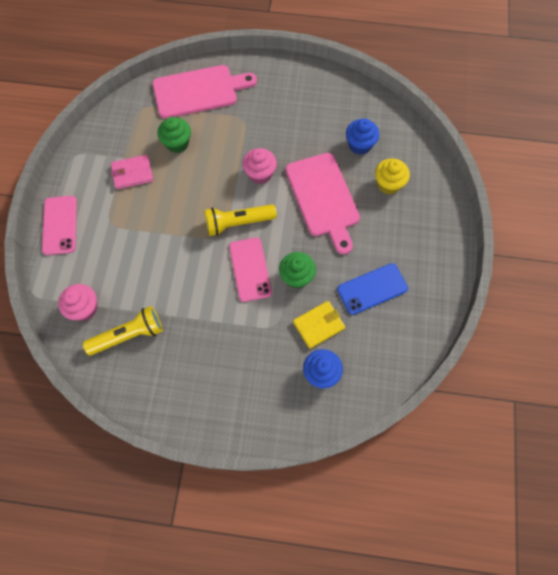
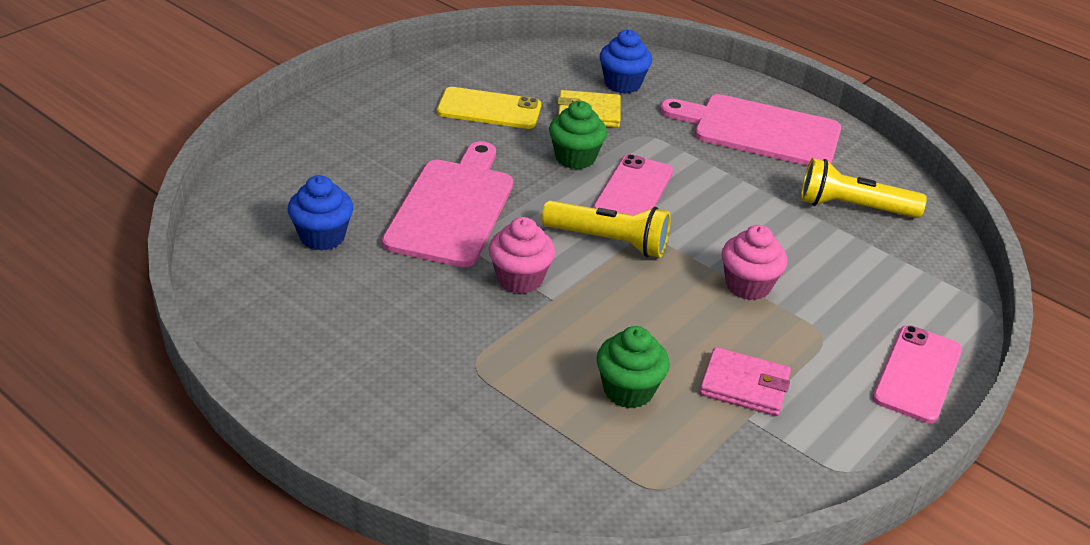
camera: 150 degrees left, 30 degrees down
pink cupcake [58,284,98,321] -> pink cupcake moved to [722,225,787,300]
pink cutting board [153,65,257,119] -> pink cutting board moved to [660,94,841,166]
blue phone [337,263,408,315] -> yellow phone [437,87,541,129]
yellow cupcake [375,158,410,195] -> none

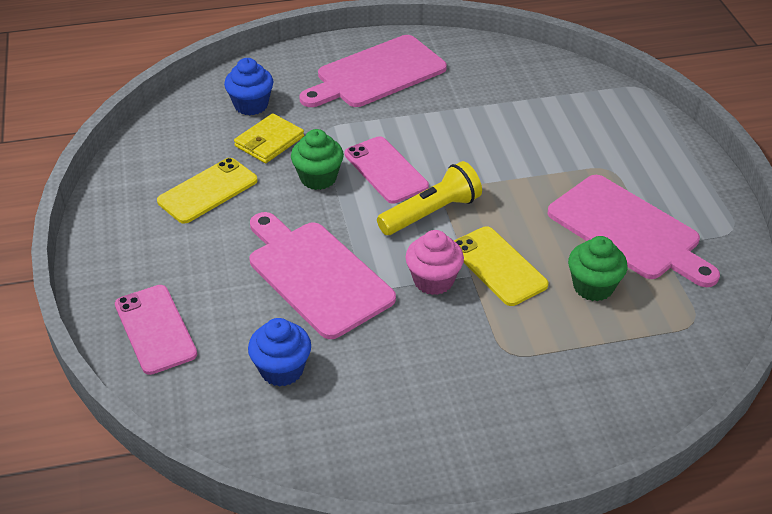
camera: 50 degrees left, 5 degrees up
pink wallet [699,347,791,416] -> pink cutting board [547,175,720,287]
pink cupcake [722,225,787,300] -> none
yellow flashlight [801,158,927,218] -> none
pink phone [872,325,962,423] -> pink phone moved to [115,285,197,375]
none -> yellow phone [454,226,549,306]

